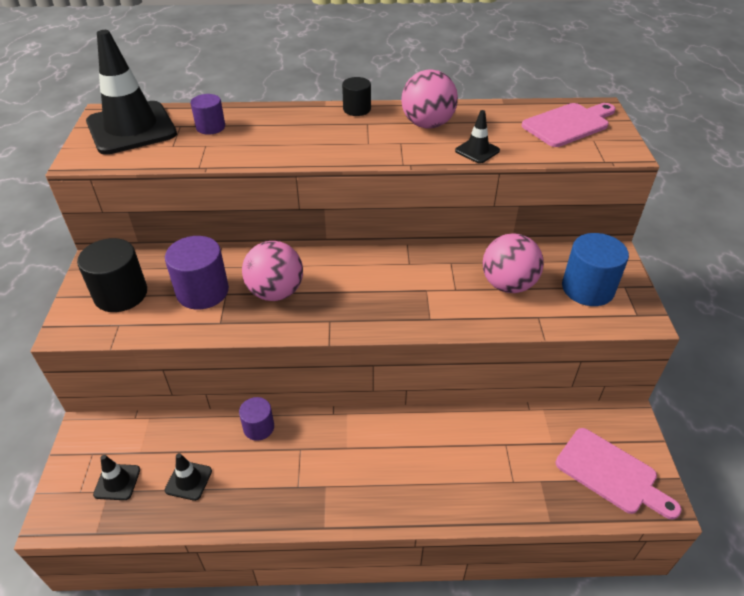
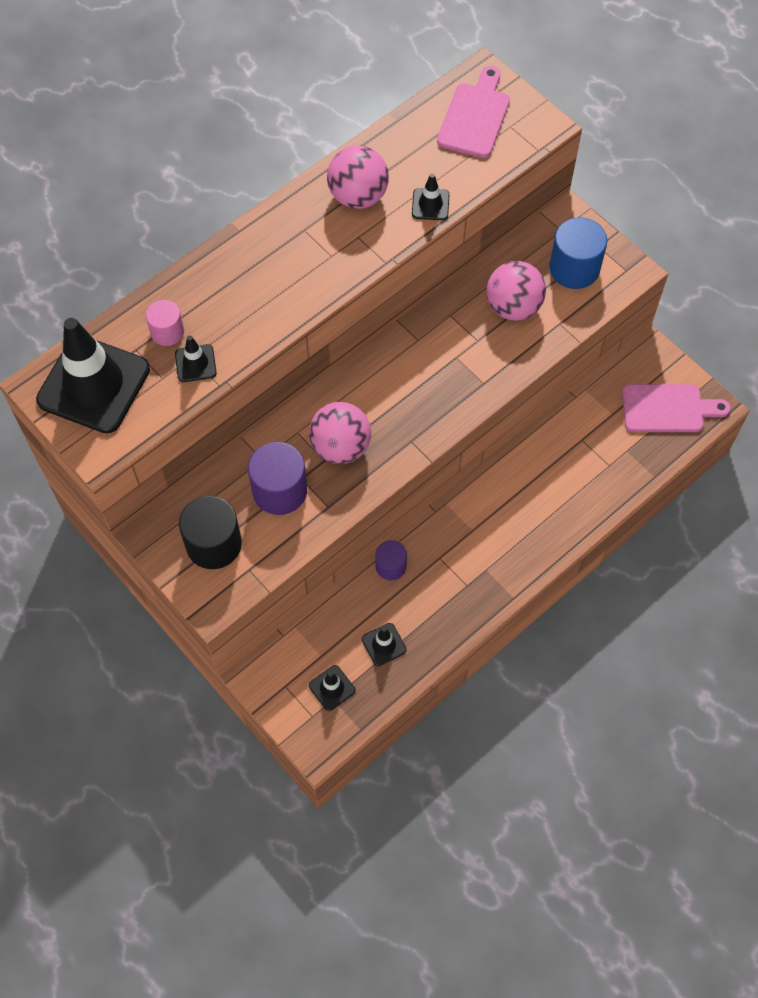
camera: 40 degrees left, 20 degrees up
purple cylinder [191,94,225,135] -> pink cylinder [146,300,184,346]
black cylinder [342,77,371,116] -> none
none -> black traffic cone [175,336,217,382]

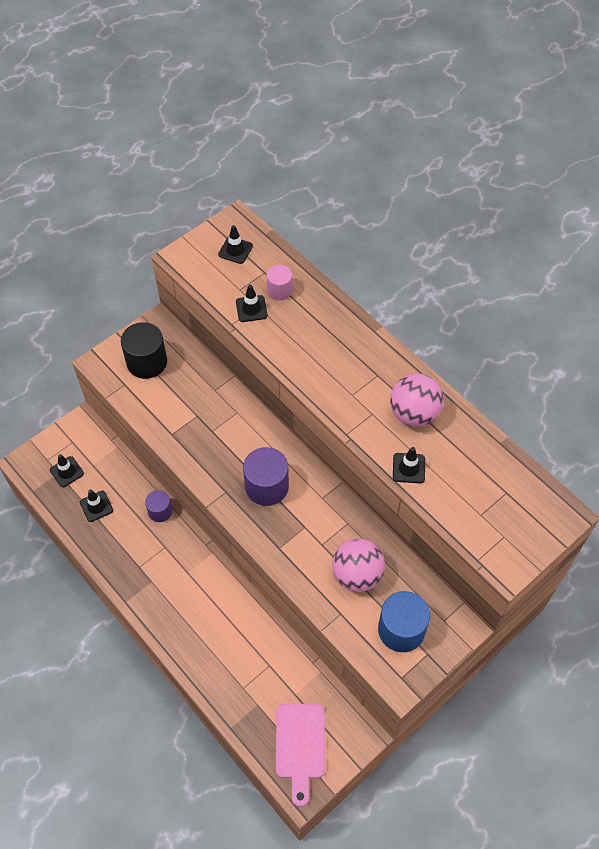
camera: 90 degrees right, 5 degrees down
black traffic cone [36,318,150,433] -> black traffic cone [218,225,253,264], size x0.43
purple cylinder [248,442,307,515] -> purple cylinder moved to [243,447,289,506]
pink ball [309,402,371,464] -> none
pink cutting board [437,66,510,158] -> none

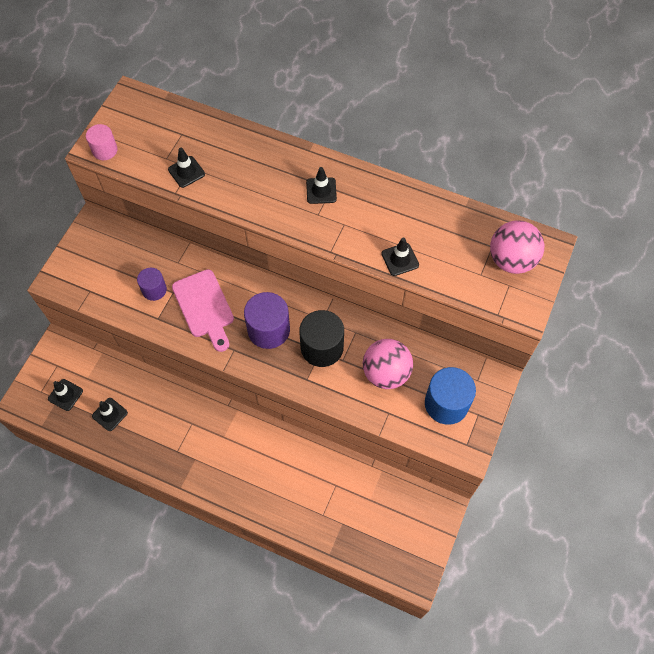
camera: 25 degrees left, 5 degrees up
black cylinder [121,322,167,379] -> black cylinder moved to [299,310,344,367]
purple cylinder [145,490,172,522] -> purple cylinder moved to [137,268,167,301]
black traffic cone [218,225,253,264] -> black traffic cone moved to [306,167,337,204]
pink cylinder [266,265,293,300] -> pink cylinder moved to [86,124,118,160]
pink cutting board [276,704,325,807] -> pink cutting board moved to [172,269,234,352]
pink ball [390,373,444,427] -> pink ball moved to [490,220,544,274]

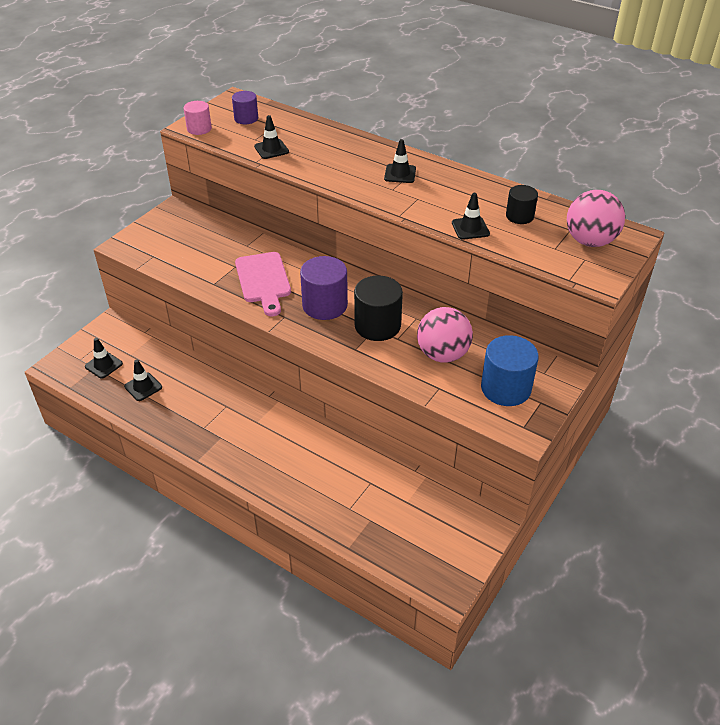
camera: 10 degrees right, 20 degrees down
purple cylinder [137,268,167,301] -> purple cylinder moved to [232,91,258,124]
none -> black cylinder [506,185,538,224]

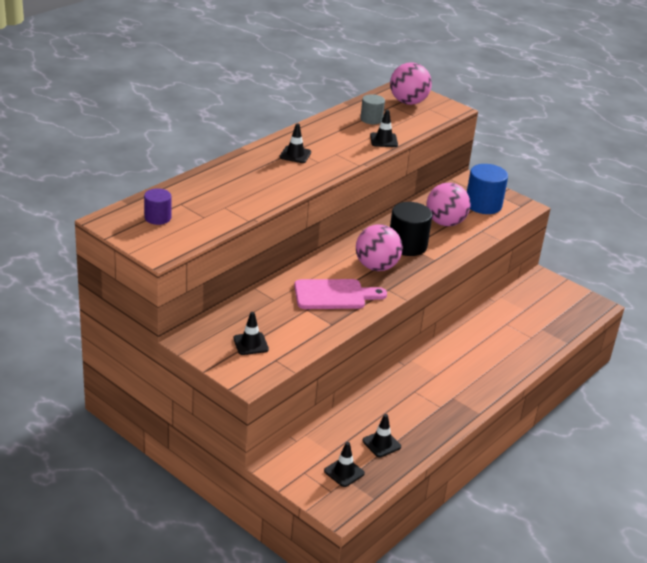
camera: 85 degrees left, 10 degrees down
pink cylinder [184,101,212,135] -> none
black traffic cone [254,115,289,159] -> black traffic cone moved to [233,312,269,355]
purple cylinder [300,256,348,320] -> pink ball [356,224,402,271]
black cylinder [506,185,538,224] -> grey cylinder [360,94,385,124]

